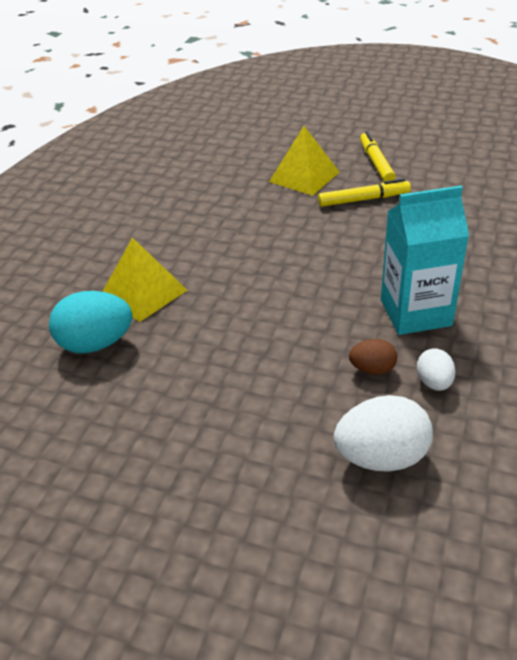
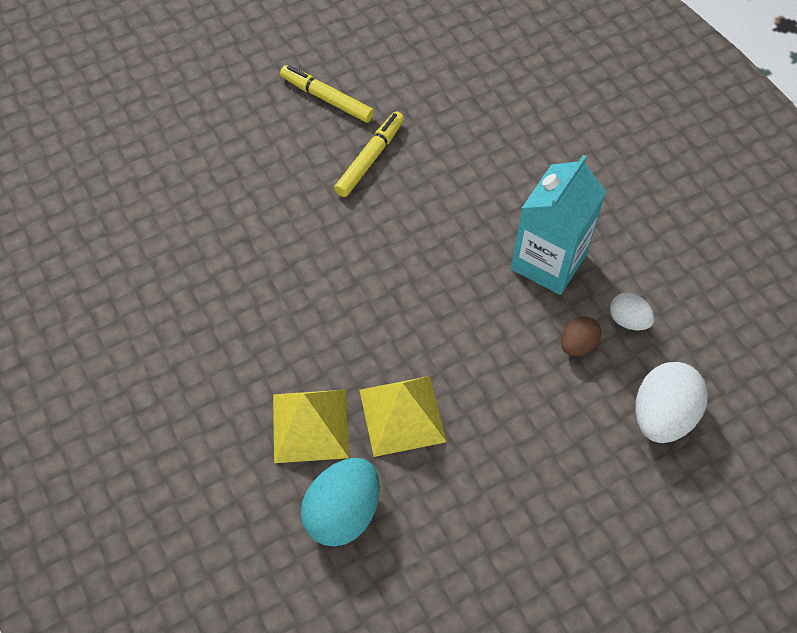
camera: 50 degrees left, 20 degrees up
yellow pyramid [269,126,340,196] -> yellow pyramid moved to [360,376,447,457]

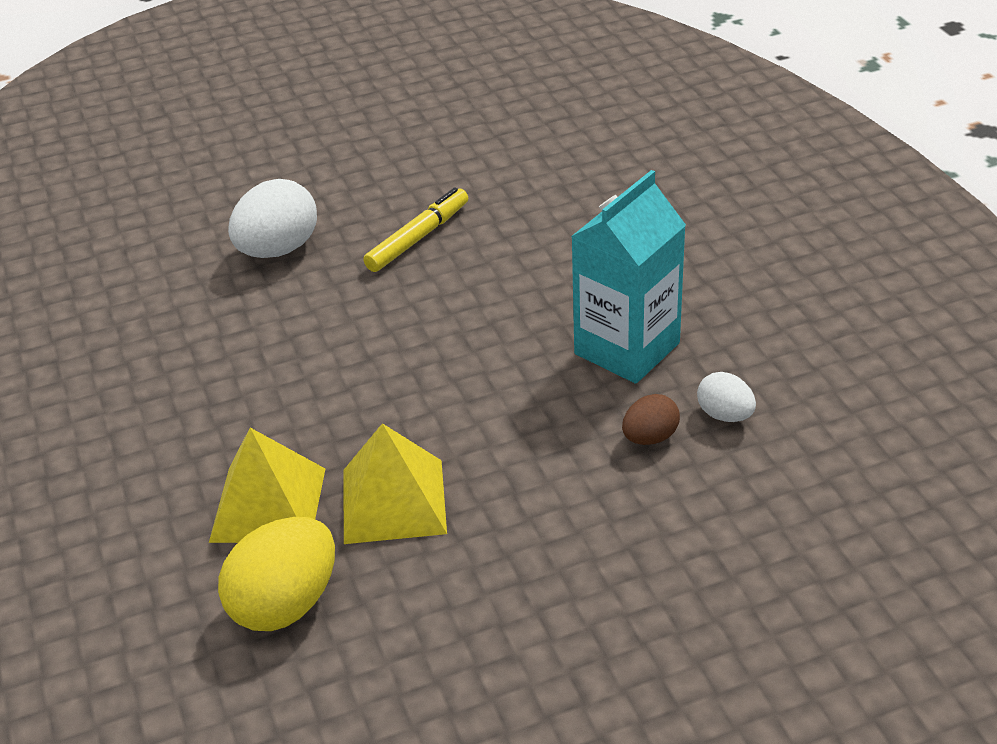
camera: 10 degrees right, 20 degrees down
yellow marker [280,65,374,123] -> none
turquoise egg [301,458,380,547] -> yellow egg [218,517,335,631]
white egg [636,362,708,443] -> white egg moved to [228,179,317,258]

